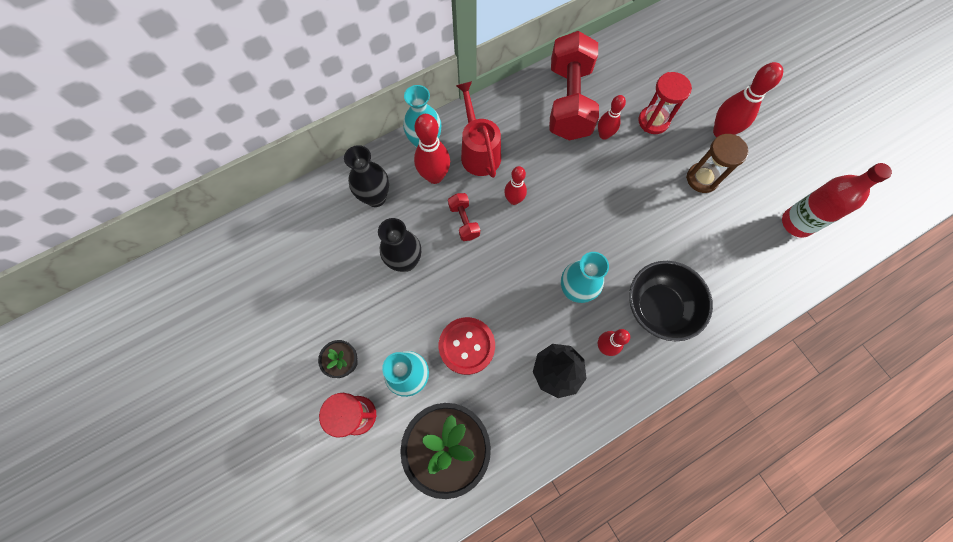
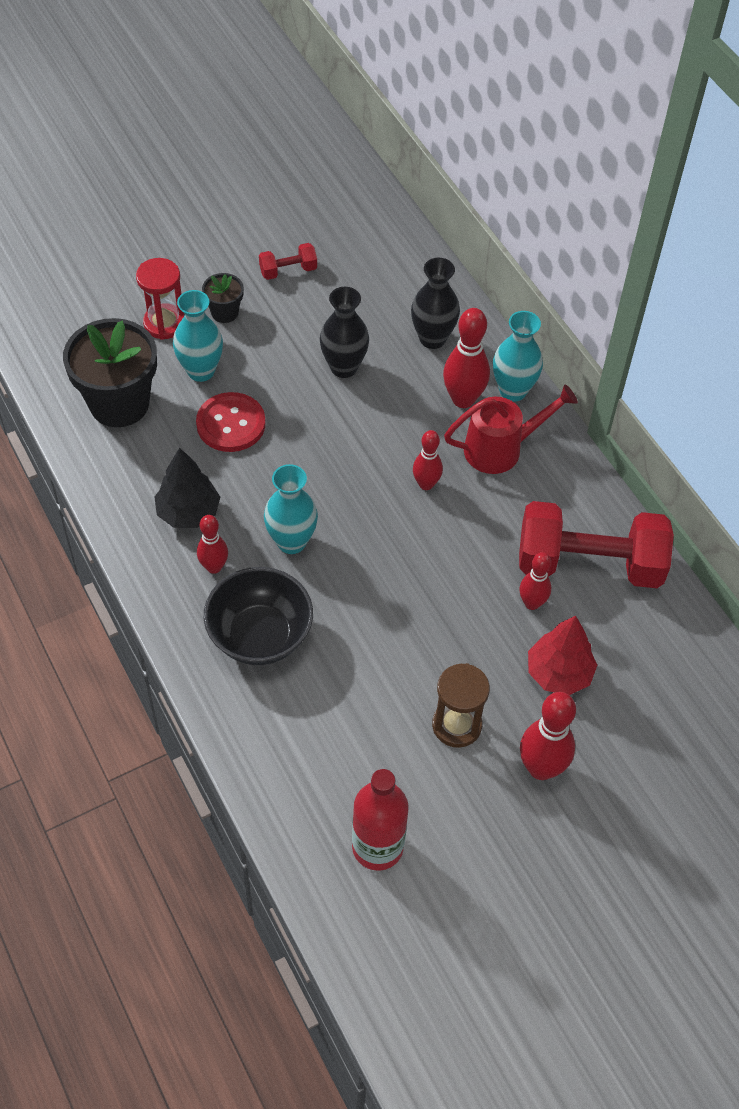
camera: 90 degrees right, 15 degrees down
red dumbbell [448,193,480,241] -> red dumbbell moved to [259,243,317,280]
red hourglass [639,72,692,134] -> red tree [528,616,597,695]

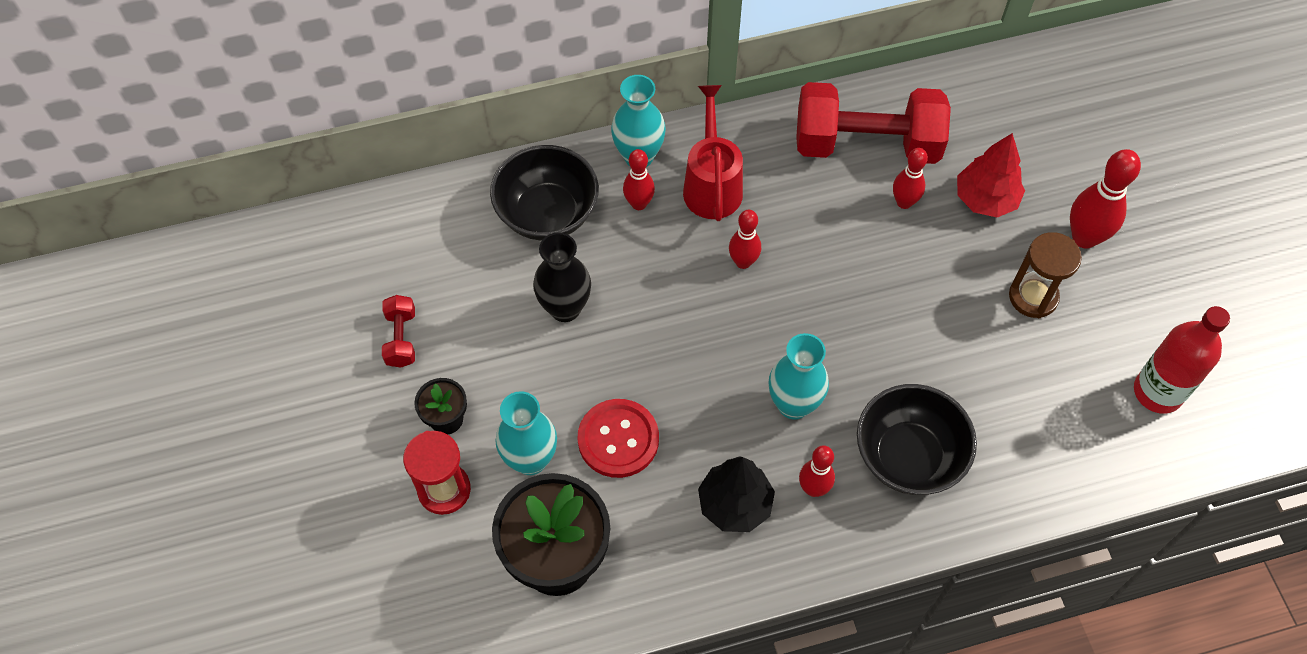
camera: 75 degrees left, 5 degrees up
black vase [411,258,460,349] -> black bowl [490,145,599,241]
red bowling pin [443,308,490,408] -> red bowling pin [623,149,655,210], size x0.63
red dumbbell [519,501,674,588] -> red dumbbell turned 75 degrees clockwise [796,82,951,164]

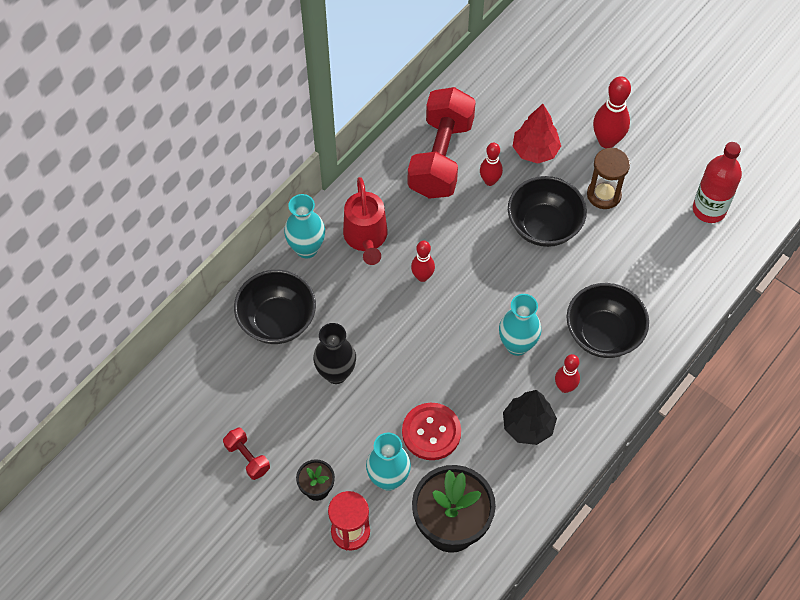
camera: 35 degrees left, 0 degrees up
red bowling pin [623,149,655,210] -> none
red watering can [683,85,743,221] -> red watering can turned 150 degrees counterclockwise [343,177,388,265]
red dumbbell [796,82,951,164] -> red dumbbell turned 45 degrees counterclockwise [408,87,476,199]
none -> black bowl [508,176,587,247]

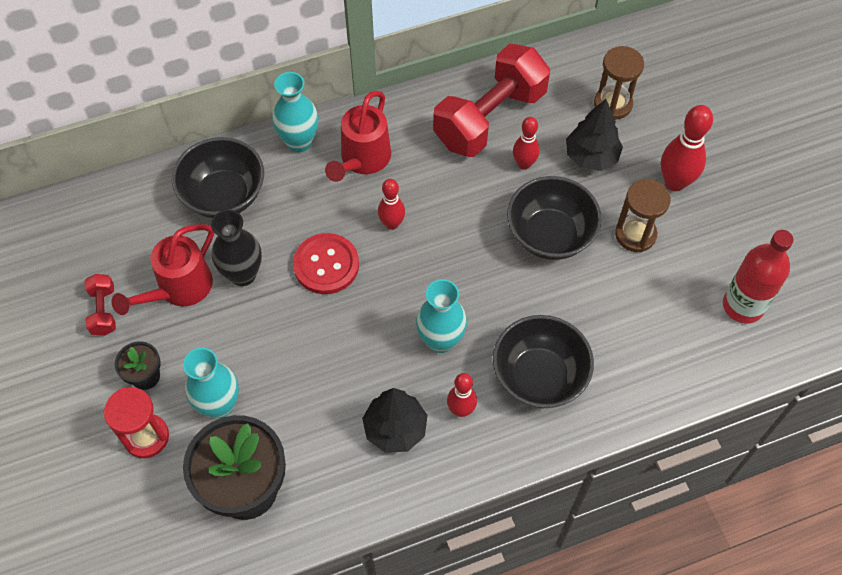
camera: 30 degrees right, 0 degrees up
red button [402,403,461,460] -> red button moved to [293,233,359,294]
red tree [513,104,561,164] -> black tree [566,99,623,171]
none -> red watering can [112,224,214,315]
none -> brown hourglass [594,46,644,120]

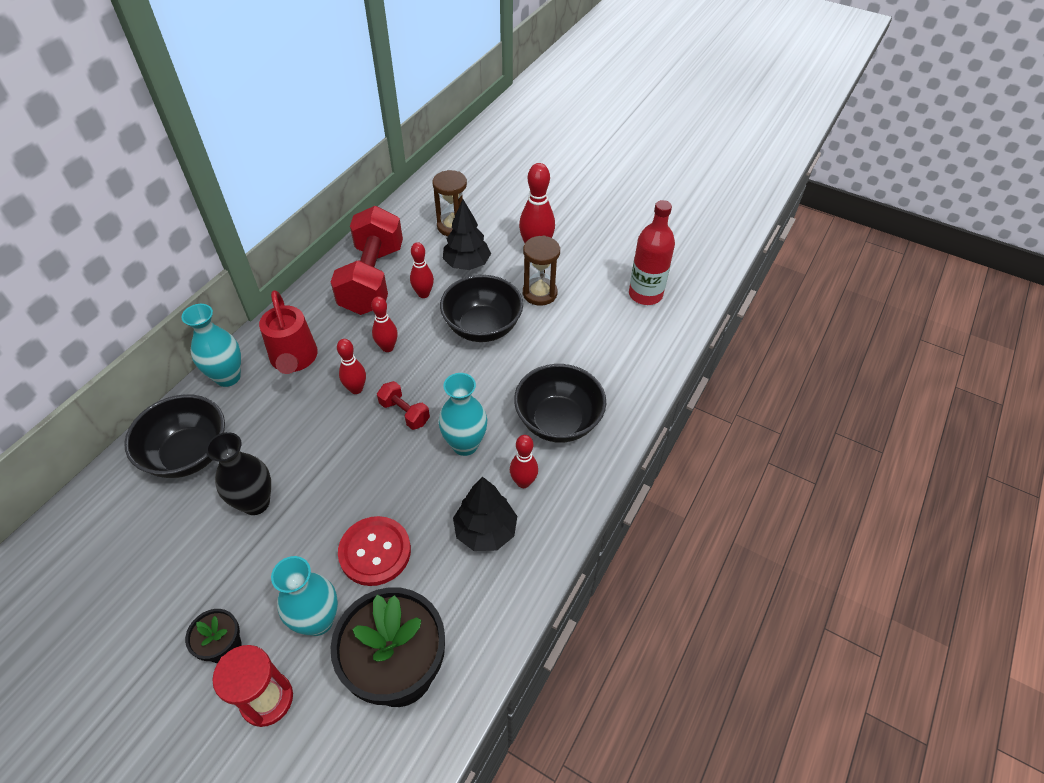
camera: 40 degrees left, 10 degrees down
red dumbbell [85,274,116,336] -> red dumbbell moved to [377,381,430,430]
red watering can [112,224,214,315] -> none
red button [293,233,359,294] -> red button moved to [338,516,411,586]
none -> red bowling pin [371,296,398,352]

